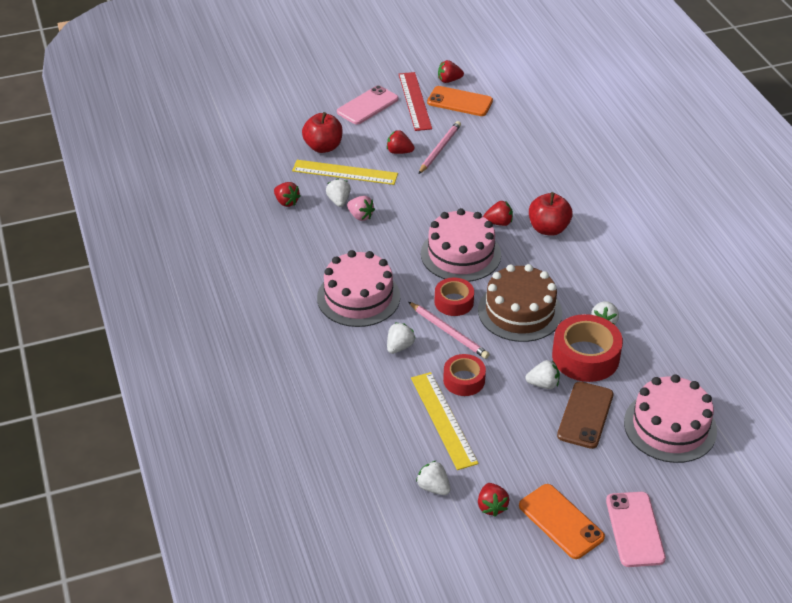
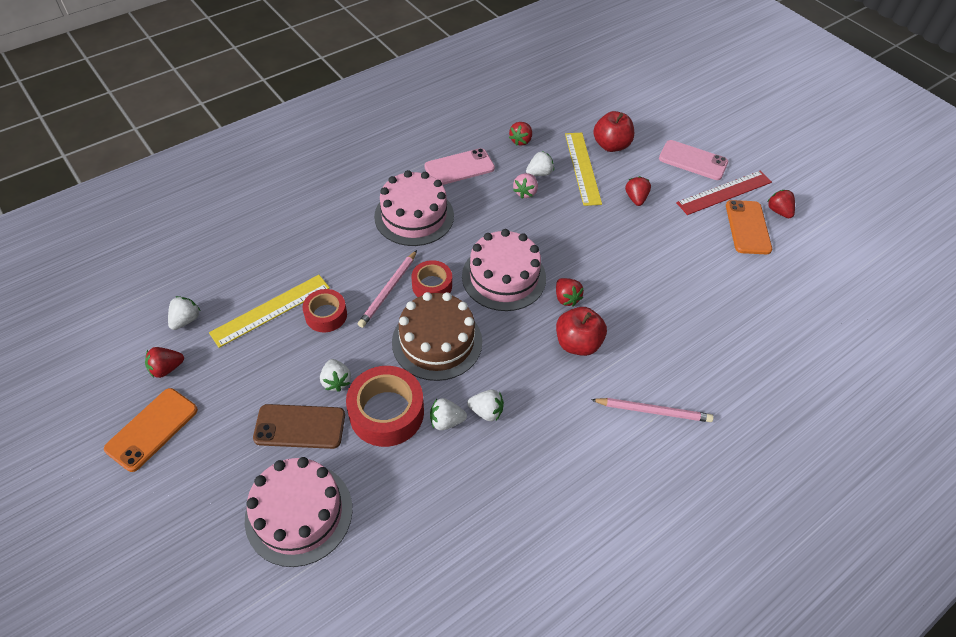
camera: 70 degrees right, 10 degrees up
white strawberry [387,323,416,354] -> white strawberry moved to [467,390,504,421]
pink pencil [419,121,461,174] -> pink pencil moved to [591,398,713,422]
pink phone [606,492,666,567] -> pink phone moved to [424,148,495,185]

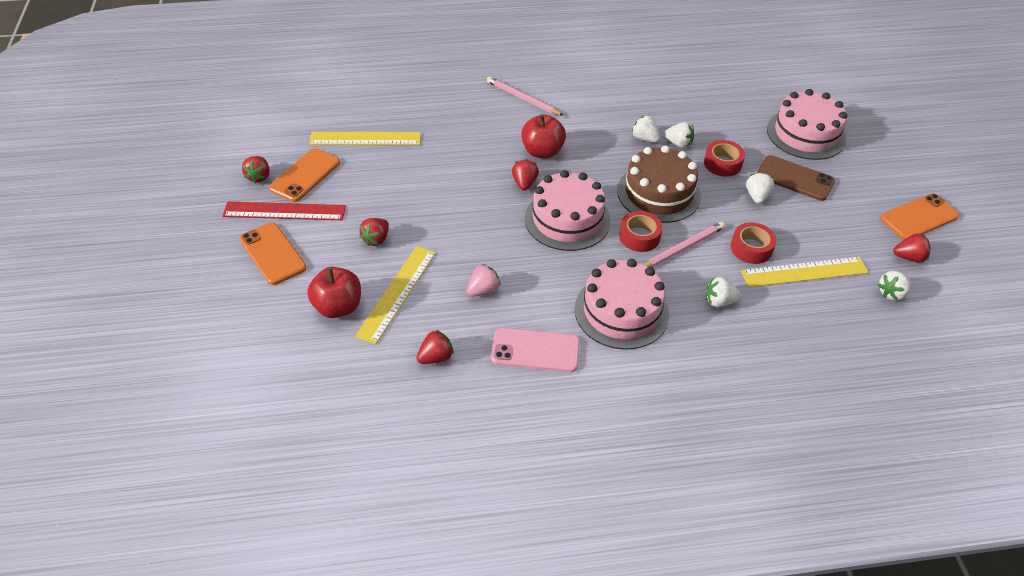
camera: 150 degrees left, 5 degrees down
red tape [346,366,424,447] -> red tape [704,140,745,177], size x0.61
white strawberry [526,151,554,176] -> white strawberry moved to [706,277,742,307]
pink phone [659,140,728,180] -> orange phone [239,222,306,285]
none -> yellow ruler [309,132,421,145]

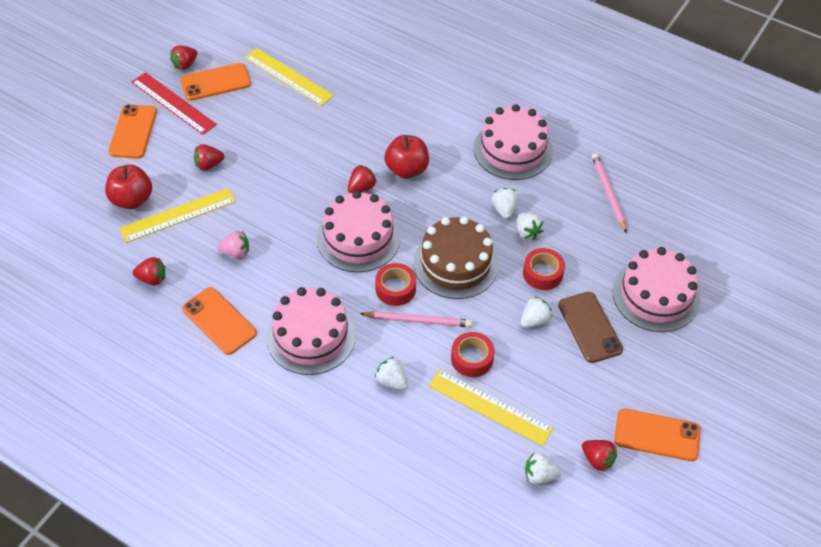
camera: 40 degrees right, 5 degrees up
pink pencil [487,77,564,116] -> pink pencil moved to [592,153,627,233]
pink phone [491,328,580,372] -> orange phone [182,287,257,355]
none -> pink cake [474,104,553,180]

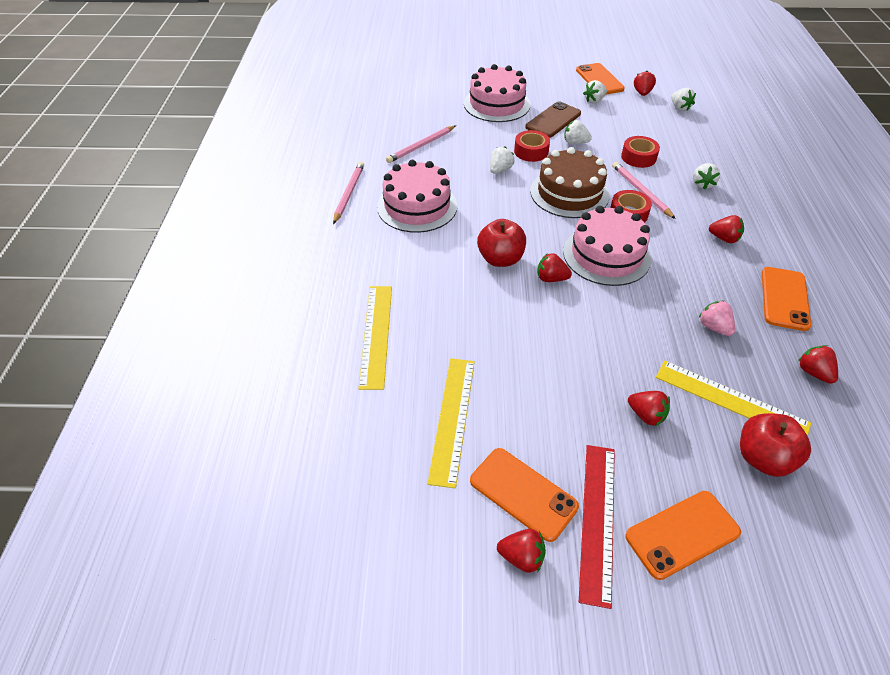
camera: 120 degrees left, 5 degrees down
pink cake [266,287,356,375] -> red strawberry [709,215,744,243]
yellow ruler [429,369,554,446] -> yellow ruler moved to [359,286,392,390]
white strawberry [492,188,518,219] -> white strawberry moved to [583,80,607,104]
none -> pink pencil [333,162,364,224]

